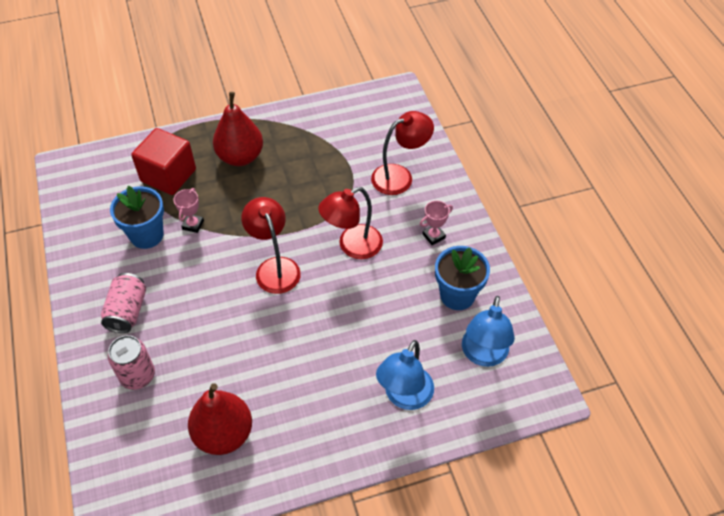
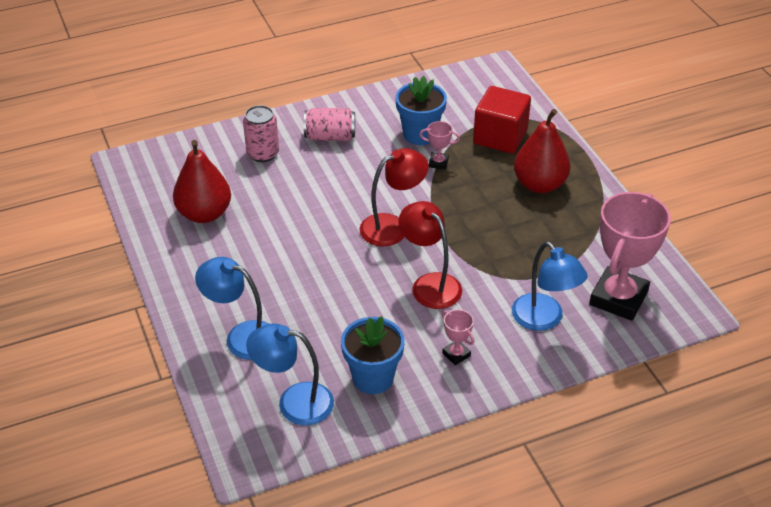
camera: 85 degrees right, 10 degrees down
red lamp [371,111,434,195] -> blue lamp [512,241,588,331]
none -> pink trophy [589,192,671,321]

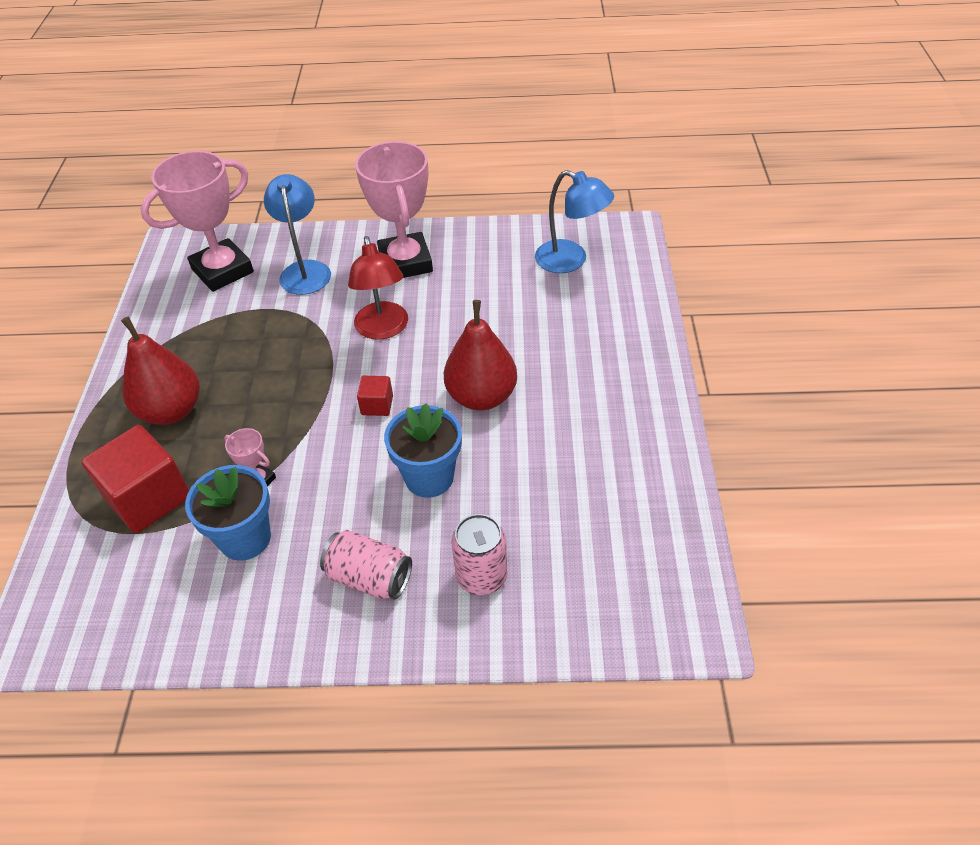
camera: 155 degrees left, 5 degrees up
red pear [173,140,231,223] -> red pear moved to [444,300,517,410]
blue lamp [195,257,269,360] -> none
blue flower pot [341,316,405,394] -> blue flower pot moved to [384,403,462,498]
red lamp [359,148,428,247] -> red cube [357,376,393,416]
pink trophy [442,309,474,365] -> pink trophy [355,141,433,278], size x2.33

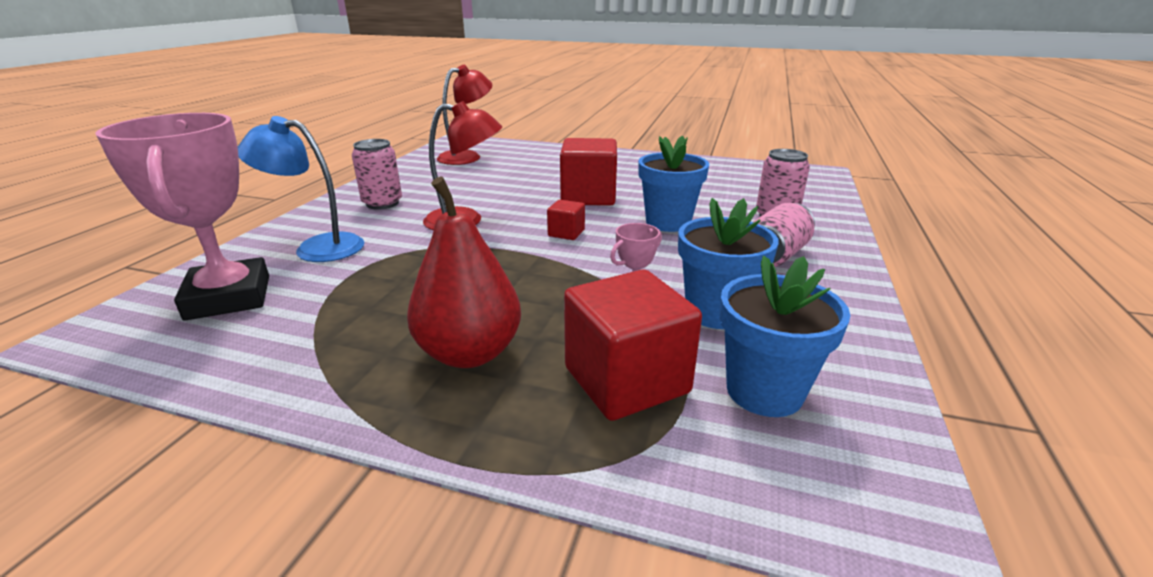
camera: 75 degrees left, 20 degrees down
pink trophy [355,141,433,278] -> pink can [352,139,402,210]
red pear [444,300,517,410] -> red cube [560,138,617,206]
blue lamp [535,170,614,273] -> red lamp [437,65,492,165]
none -> blue flower pot [720,256,851,417]

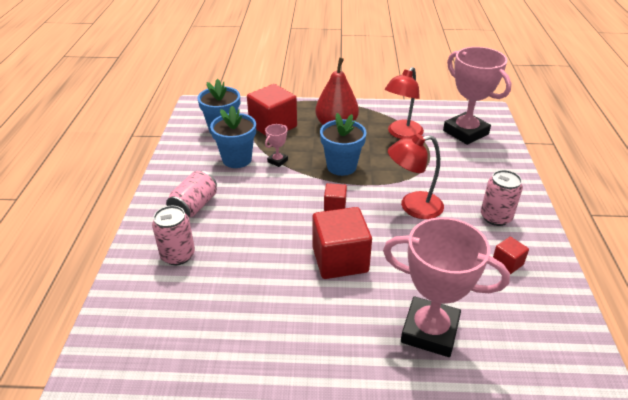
camera: 165 degrees right, 10 degrees up
blue lamp [238,116,364,262] -> none
red lamp [437,65,492,165] -> red lamp moved to [385,67,424,139]
blue flower pot [638,135,709,232] -> blue flower pot moved to [320,113,367,176]
none -> pink trophy [383,217,510,357]
none -> red cube [493,237,529,274]

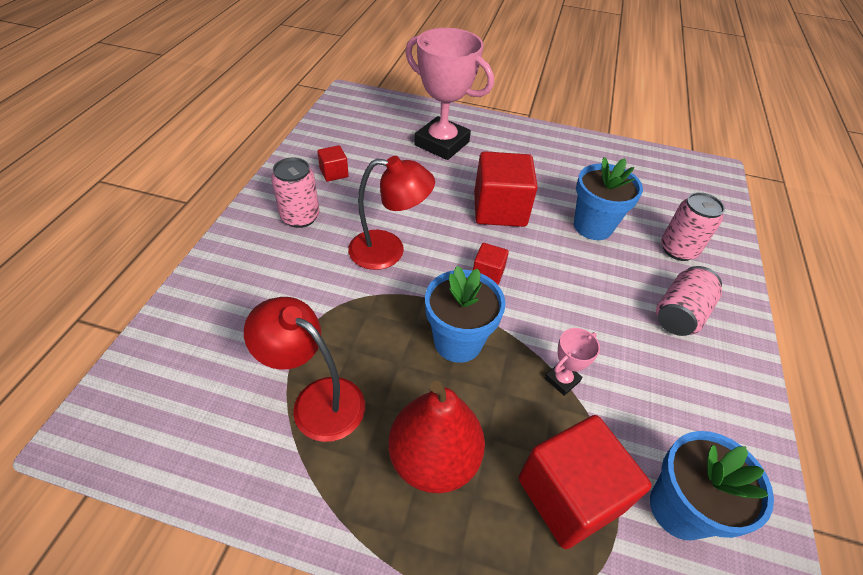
camera: 170 degrees left, 10 degrees up
blue flower pot [210,106,256,168] -> blue flower pot moved to [574,157,643,240]
red lamp [385,67,424,139] -> red lamp turned 105 degrees counterclockwise [244,297,365,442]
pink trophy [443,47,511,145] -> none

